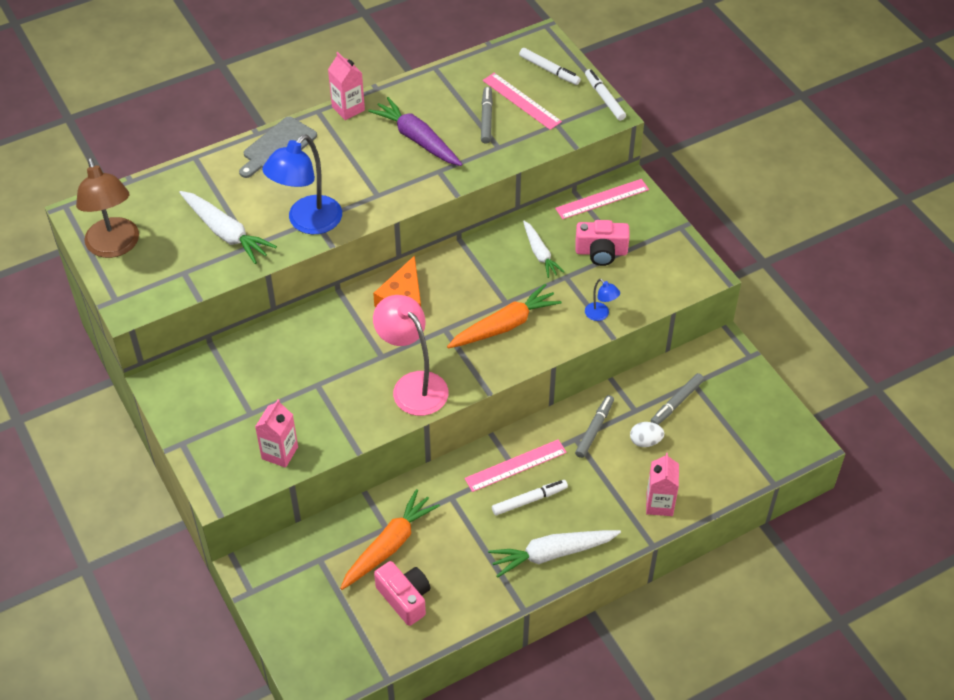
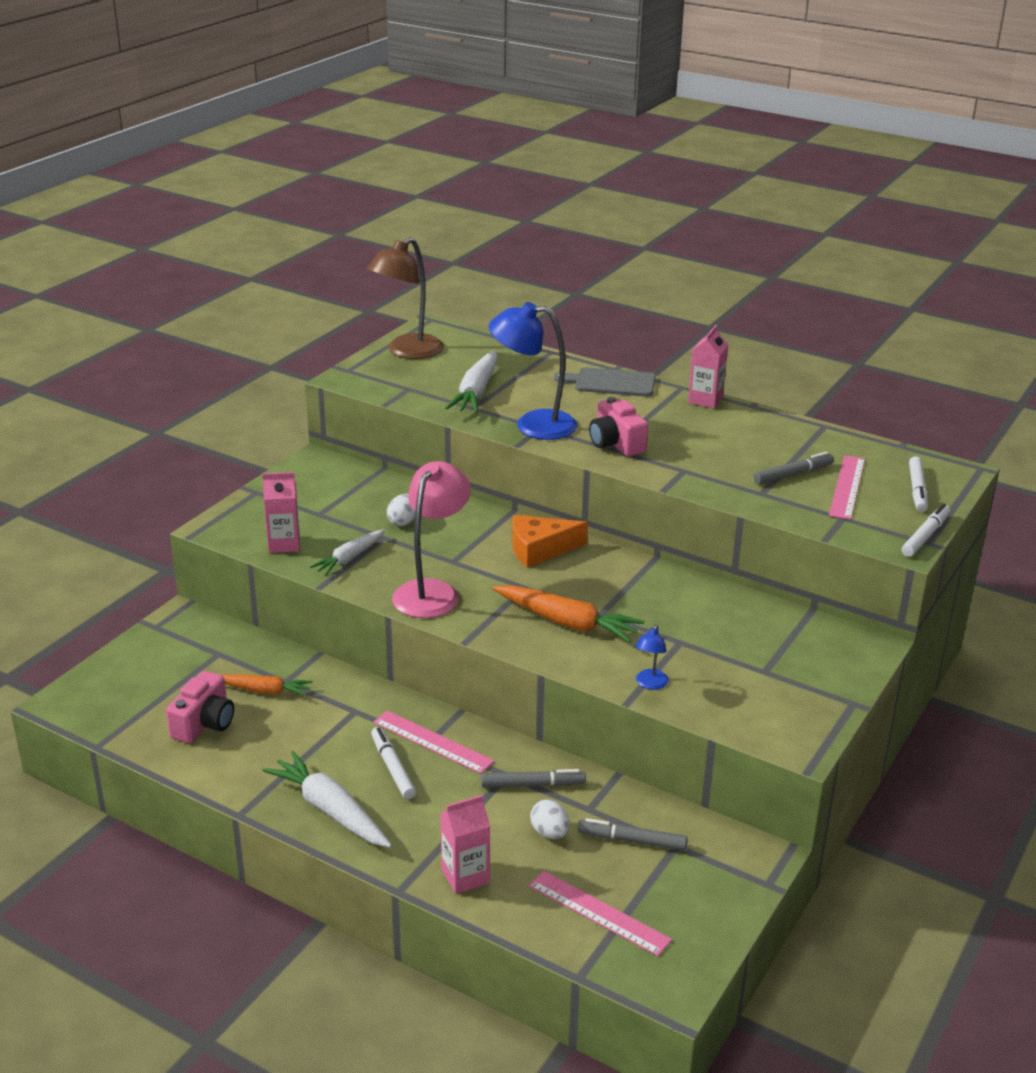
camera: 60 degrees right, 20 degrees down
orange carrot [340,489,440,590] -> orange carrot [222,674,313,696], size x0.64
purple carrot [368,97,462,166] -> none
white marker [492,480,568,515] -> white marker turned 150 degrees counterclockwise [371,727,416,799]
white carrot [523,221,564,278] -> white carrot moved to [310,529,385,575]
pink ruler [555,179,649,219] -> pink ruler moved to [529,871,672,956]
pink camera [575,220,630,266] -> pink camera moved to [589,397,648,457]
none -> white egg [387,494,416,526]

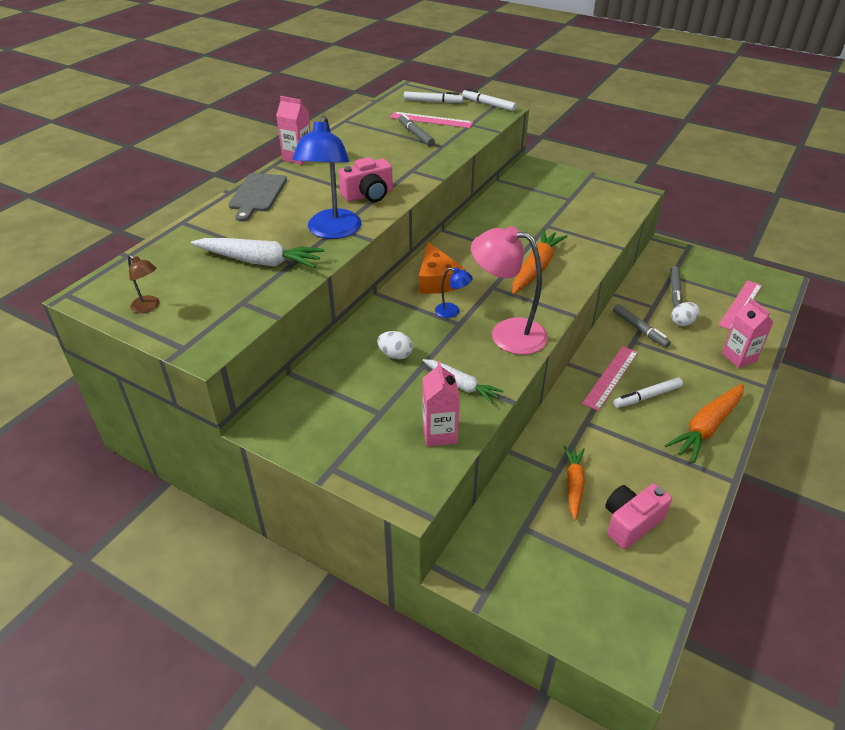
camera: 90 degrees left, 10 degrees up
pink camera [166,671,234,743] -> pink camera turned 60 degrees counterclockwise [605,483,672,549]
white carrot [262,751,392,848] -> orange carrot [665,383,744,463]
brown lamp [367,237,444,359] -> brown lamp [128,255,160,313], size x0.46
grey marker [481,769,586,788] -> grey marker turned 150 degrees clockwise [613,304,671,348]
blue lamp [635,624,669,690] -> blue lamp moved to [435,267,473,318]

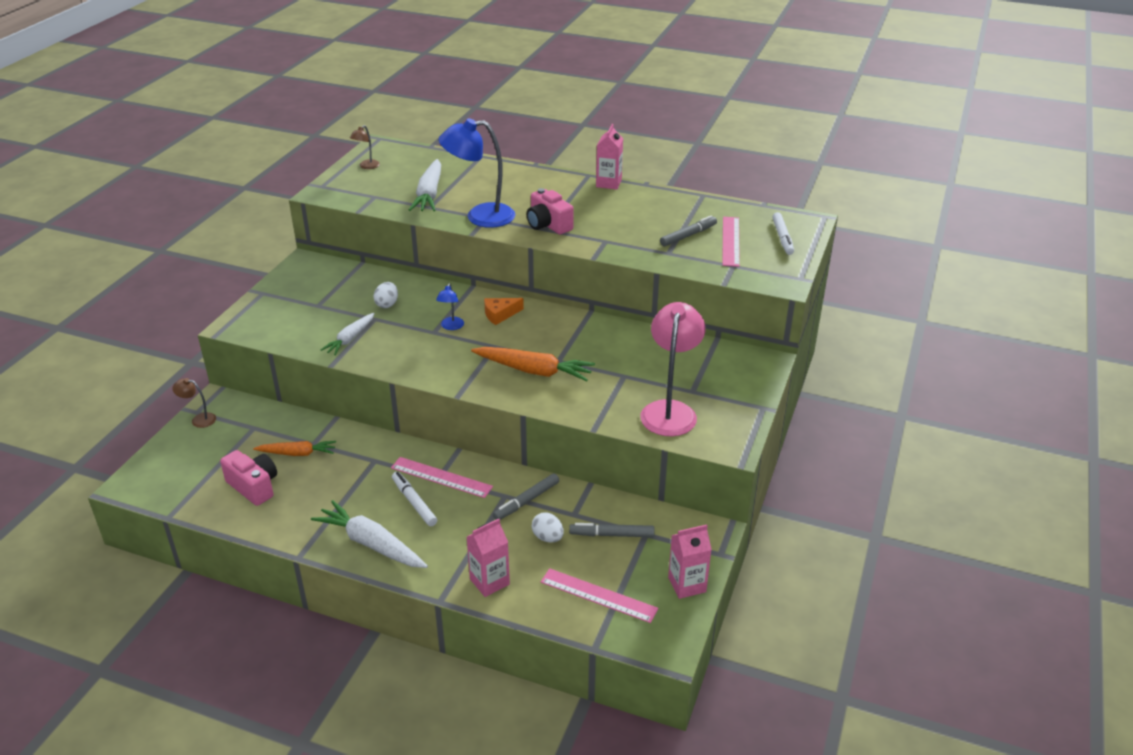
camera: 80 degrees right, 5 degrees down
grey cutting board [228,173,287,222] -> none
orange cheese [419,242,466,294] -> orange cheese [484,298,524,325], size x0.66
pink carton [422,361,460,447] -> pink carton moved to [668,524,712,599]
white marker [462,89,516,111] -> none
pink lamp [471,226,548,355] -> pink lamp moved to [640,302,705,436]
orange carrot [665,383,744,463] -> white carrot [311,500,428,568]
none -> brown lamp [172,378,216,428]

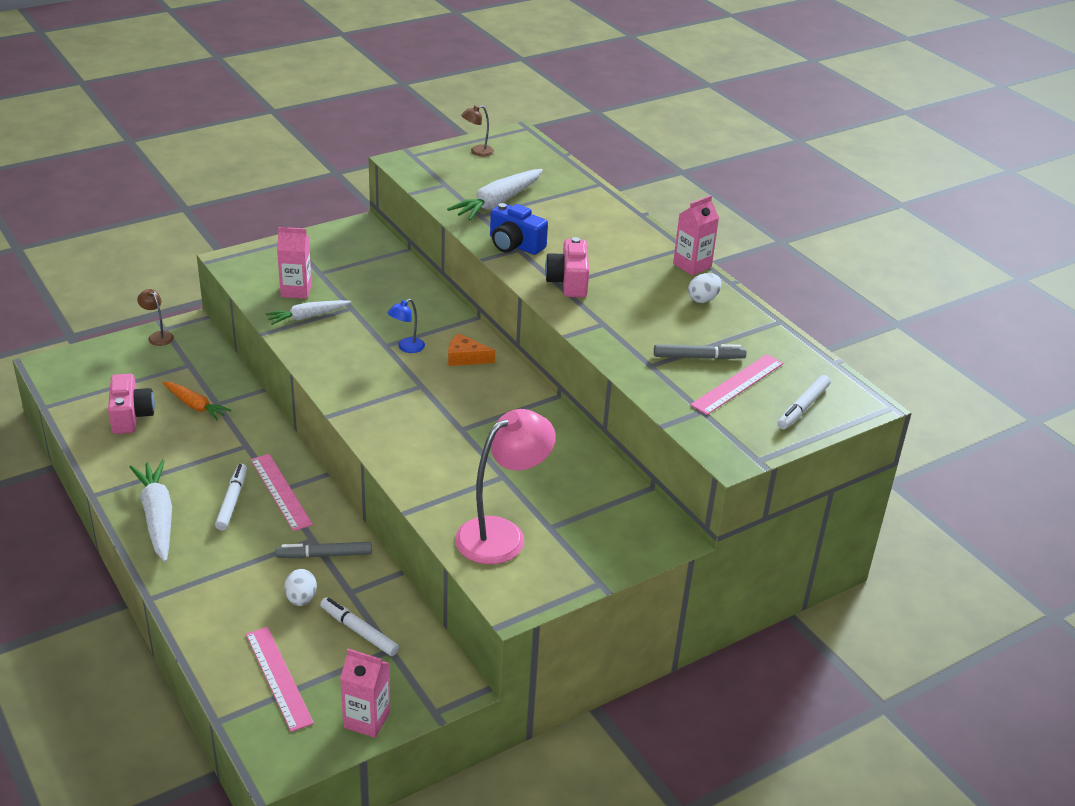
camera: 35 degrees right, 0 degrees up
white egg [373,282,398,308] -> white egg moved to [688,273,721,303]
blue lamp [439,118,515,228] -> blue camera [490,203,548,255]
pink carton [467,519,510,597] -> pink carton moved to [277,227,312,299]
orange carrot [471,347,595,381] -> none
grey marker [569,523,655,537] -> white marker [320,597,399,656]

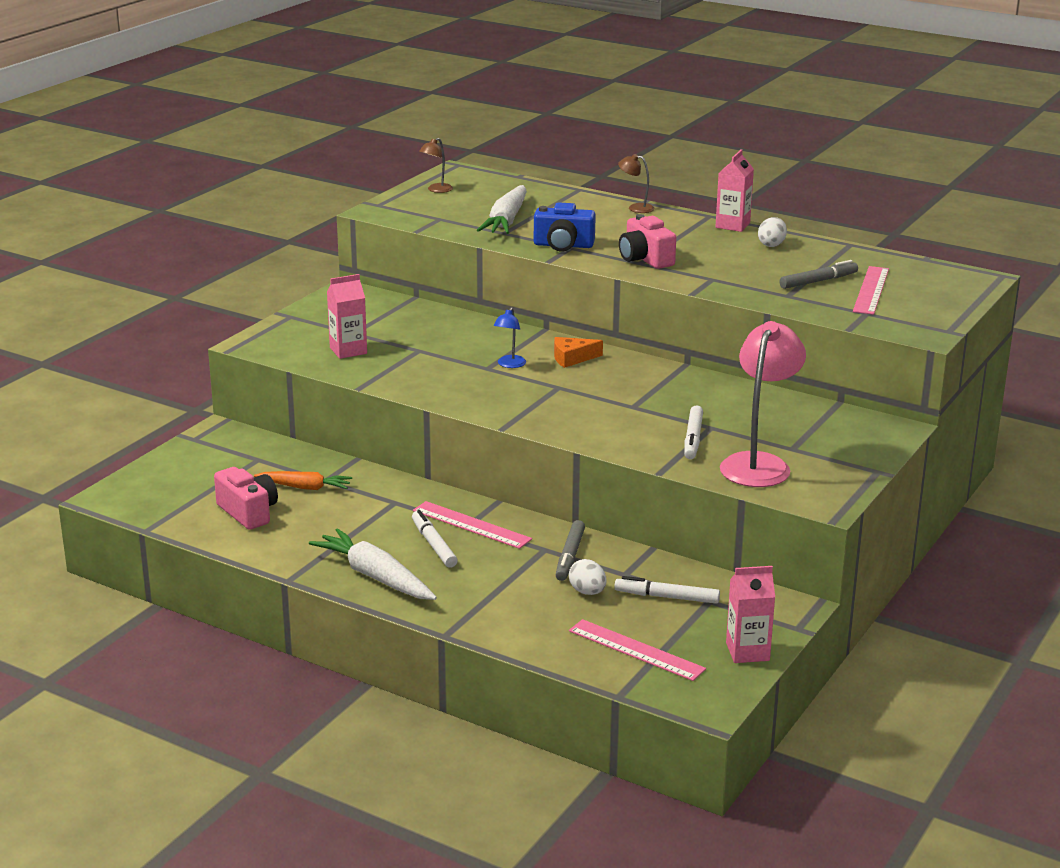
camera: 25 degrees left, 10 degrees down
brown lamp [137,289,174,346] -> brown lamp moved to [618,154,654,213]
white carrot [265,300,351,325] -> none
grey marker [276,542,372,558] -> grey marker turned 45 degrees counterclockwise [556,520,585,581]
white marker [778,375,830,430] -> white marker moved to [684,405,703,459]

